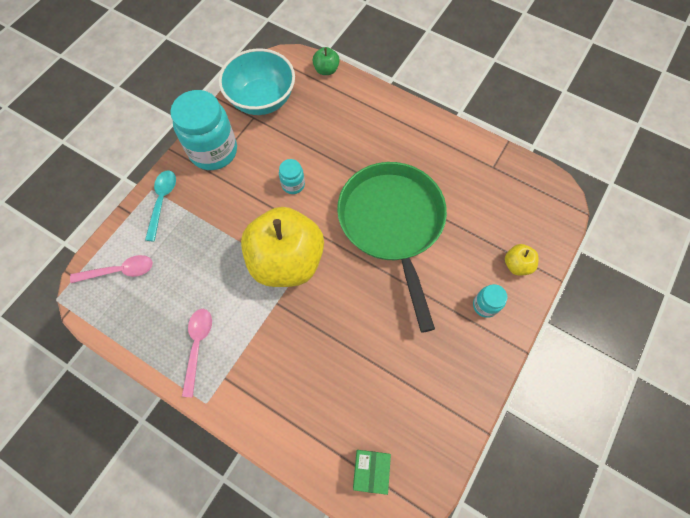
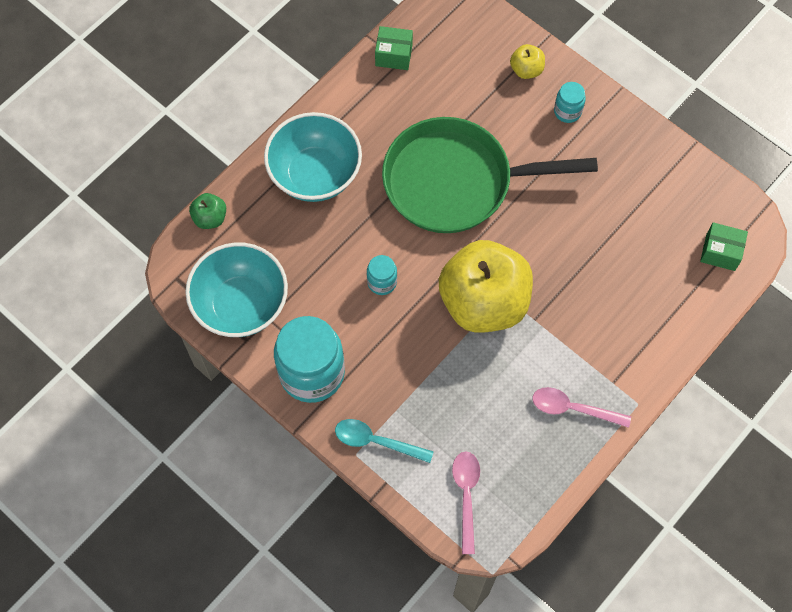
camera: 80 degrees left, 0 degrees up
none -> turquoise bowl [264,112,362,202]
none -> green box [375,26,413,70]

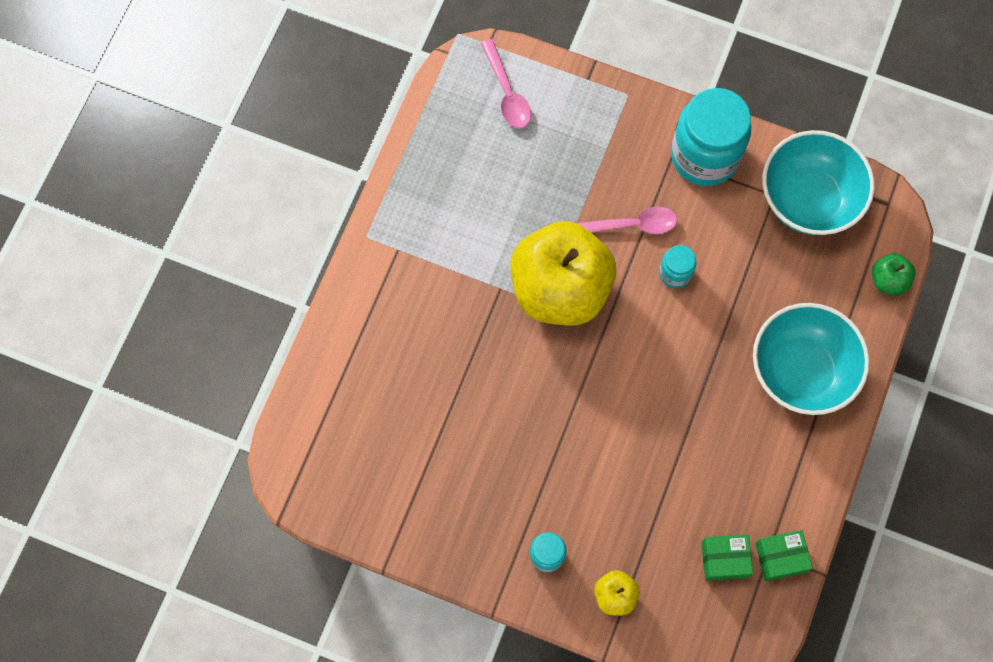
camera: 160 degrees right, 5 degrees up
turquoise spoon [335,419,434,463] -> none
green pan [382,117,598,233] -> none
pink spoon [533,387,631,428] -> pink spoon moved to [576,207,677,234]
green box [700,222,748,271] -> green box moved to [701,534,753,581]

